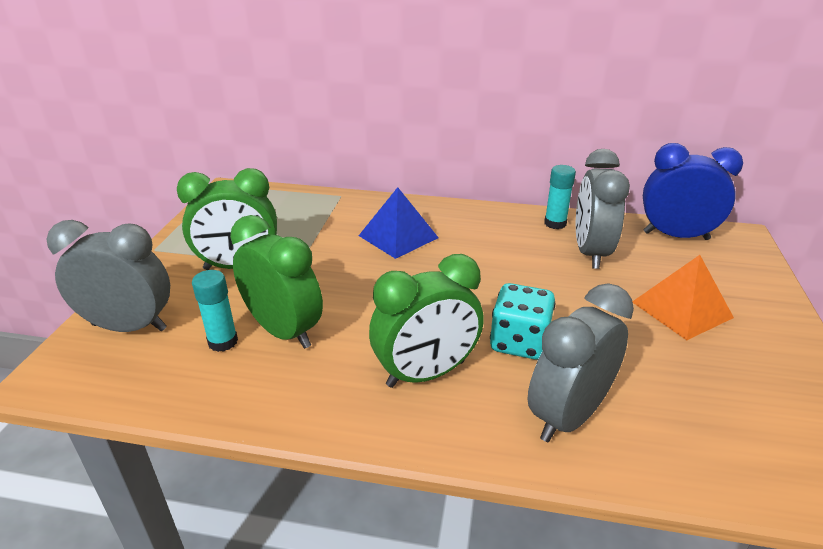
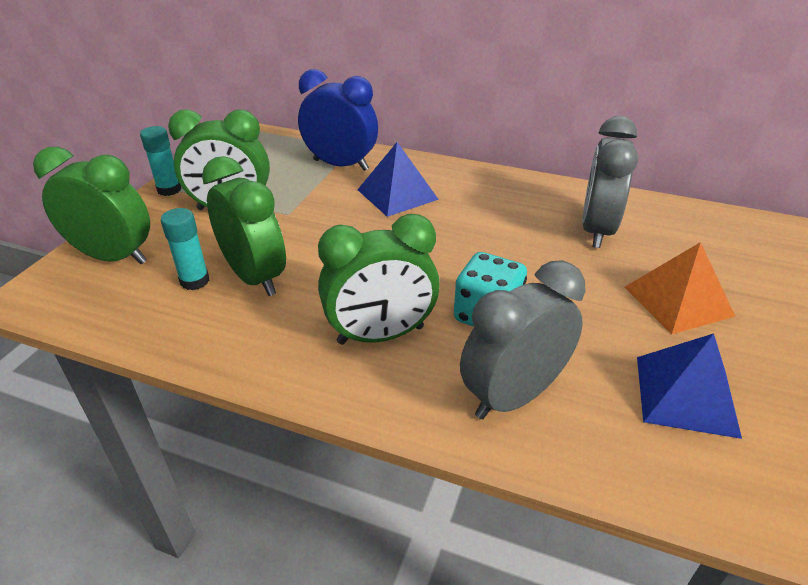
camera: 10 degrees right, 5 degrees up
grey clock [46,220,170,332] -> green clock [33,147,150,264]
turquoise glue stick [544,165,576,229] -> turquoise glue stick moved to [140,126,182,196]
blue clock [643,143,743,240] -> blue clock moved to [298,69,378,171]
none -> blue pyramid [637,333,742,439]

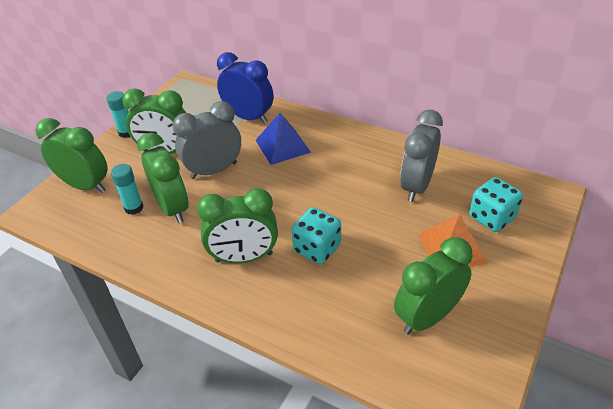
camera: 10 degrees right, 5 degrees up
grey clock [460,260,586,419] -> grey clock moved to [172,101,241,179]
blue pyramid [637,333,742,439] -> green clock [394,237,473,335]
none -> turquoise dice [469,177,523,232]

